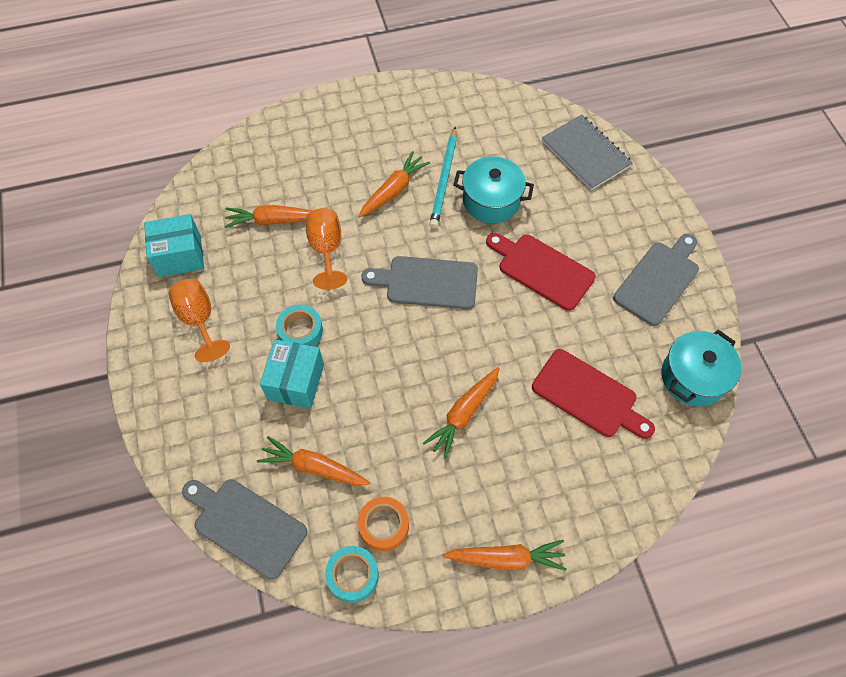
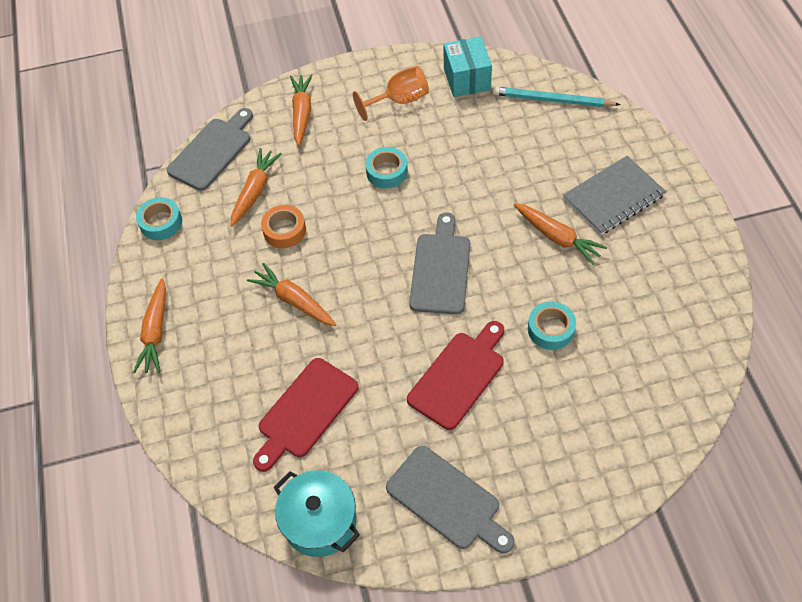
camera: 95 degrees right, 5 degrees down
orange carrot [224,205,313,228] -> orange carrot moved to [290,74,313,146]
turquoise box [260,339,324,408] -> none
orange goblet [306,208,347,290] -> none
orange tape [358,497,409,551] -> orange tape moved to [261,205,306,248]
turquoise pencil [429,126,457,229] -> turquoise pencil moved to [493,87,621,107]
turquoise pot [453,156,534,224] -> turquoise tape [528,301,576,350]
grey notebook [542,114,633,190] -> grey notebook moved to [563,156,666,235]

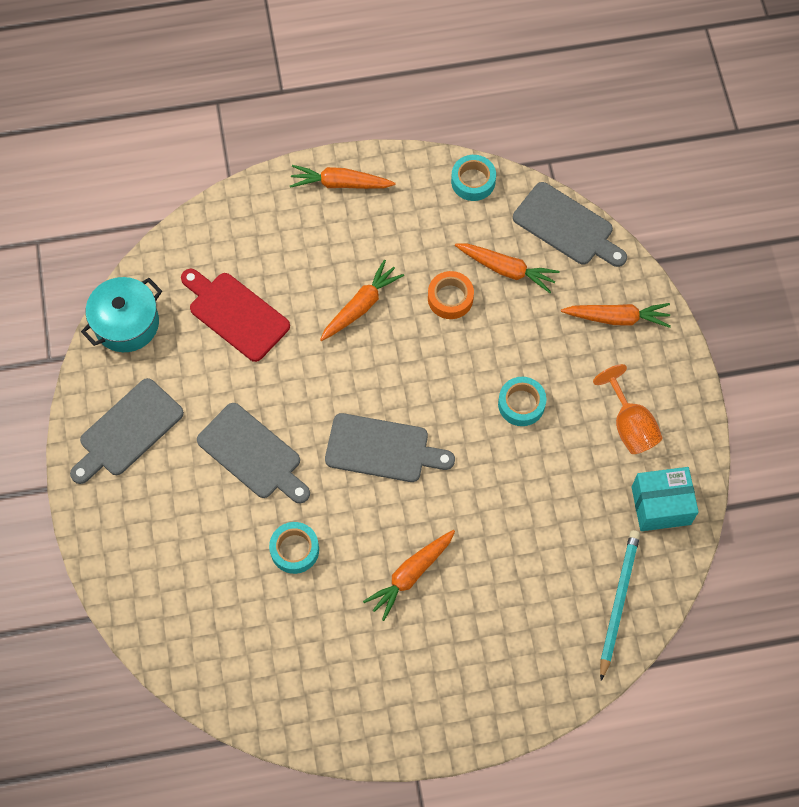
camera: 90 degrees right, 10 degrees up
red cutting board [407,321,504,430] -> grey cutting board [197,403,310,504]
grey notebook [563,156,666,235] -> none

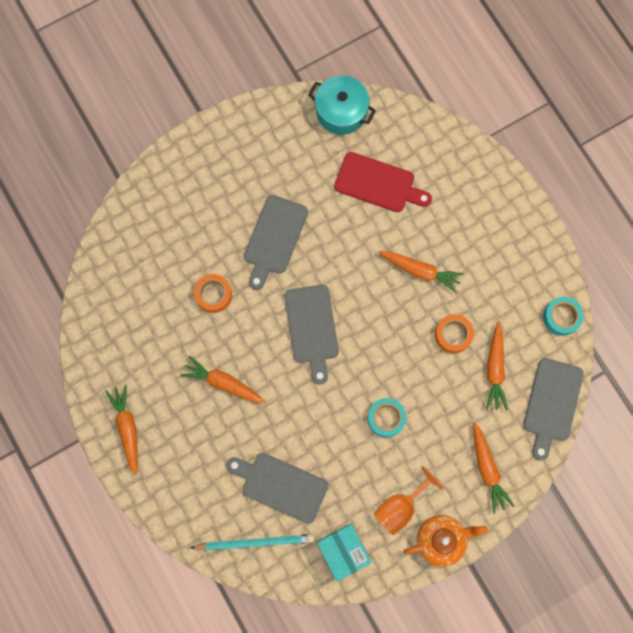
camera: 70 degrees right, 10 degrees up
grey cutting board [70,378,184,484] -> grey cutting board moved to [226,453,328,524]
red cutting board [181,269,290,362] -> red cutting board turned 90 degrees clockwise [334,152,432,212]
turquoise tape [269,522,319,574] -> orange tape [194,274,232,313]
orange carrot [290,165,396,189] -> orange carrot moved to [105,385,138,475]
none -> orange teapot [404,515,488,567]

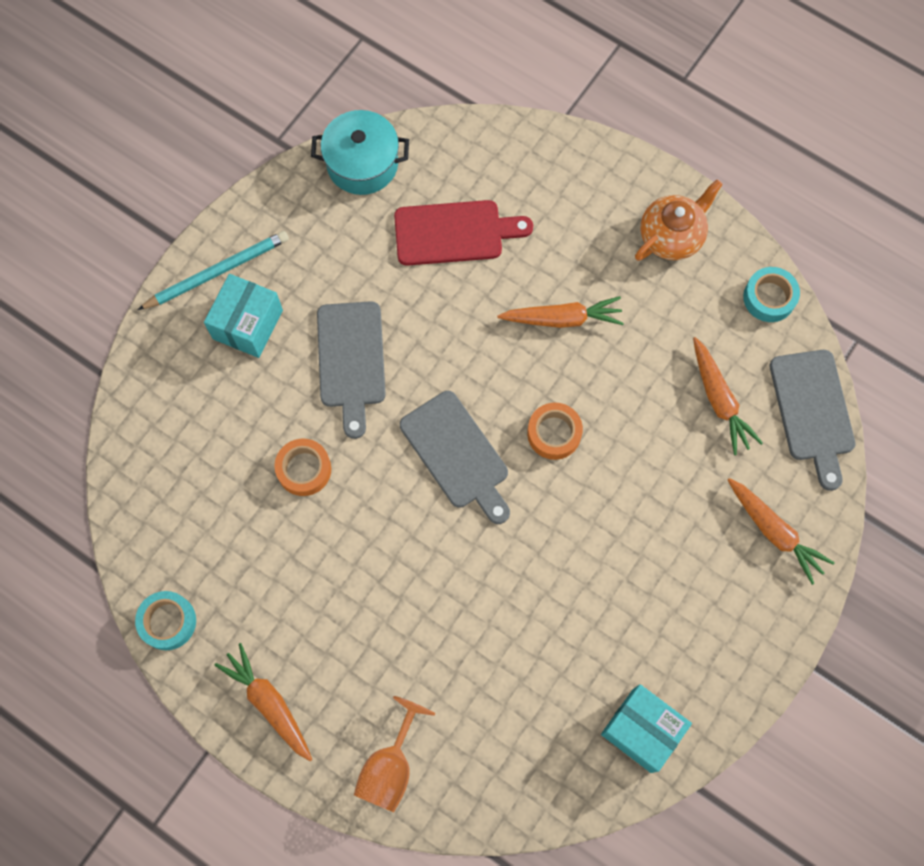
camera: 25 degrees left, 5 degrees down
orange carrot [180,356,266,403] -> none
turquoise pencil [190,534,314,551] -> turquoise pencil moved to [137,231,289,310]
grey cutting board [226,453,328,524] -> none
turquoise tape [368,398,406,437] -> turquoise tape moved to [135,591,196,650]
orange goblet [374,466,443,535] -> orange goblet moved to [354,696,435,812]
orange teapot [404,515,488,567] -> orange teapot moved to [635,179,723,261]
orange tape [435,314,474,353] -> orange tape moved to [527,403,583,460]
none -> turquoise box [204,274,283,358]

